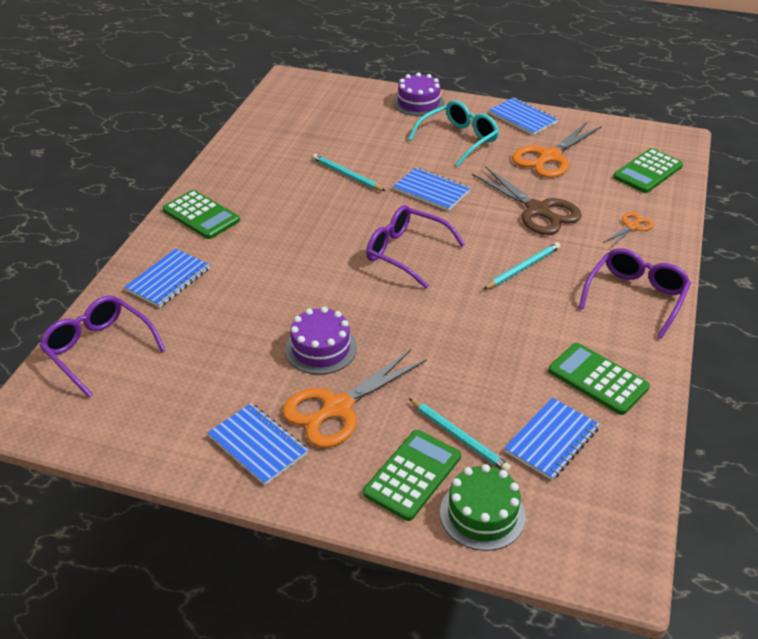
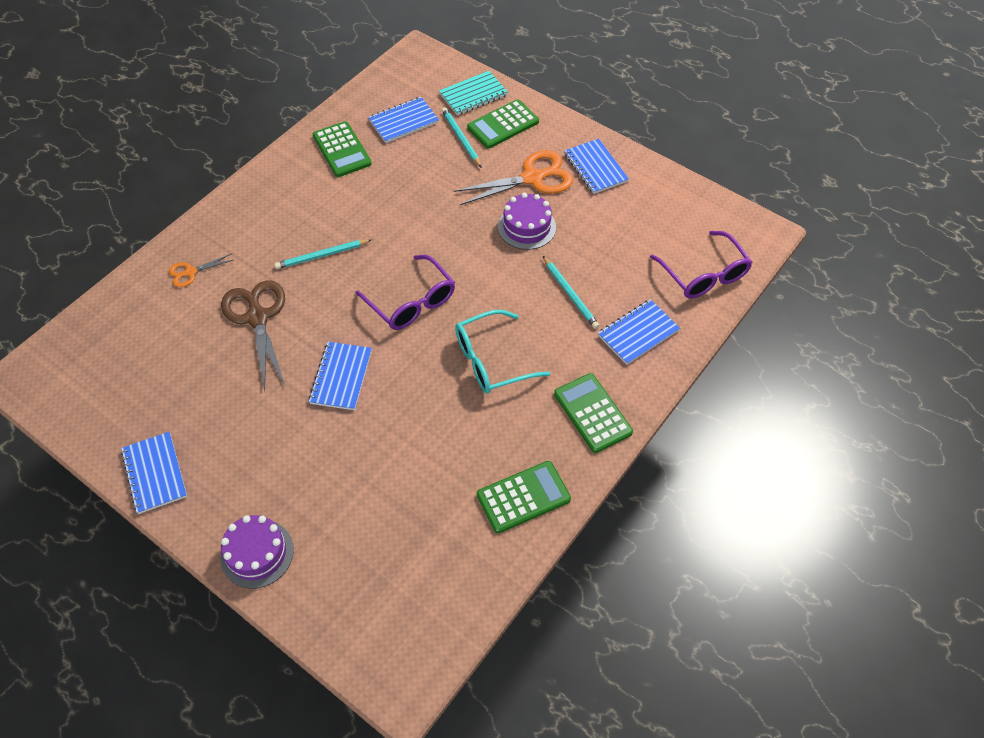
camera: 160 degrees left, 15 degrees up
turquoise pencil [312,154,385,191] -> turquoise pencil moved to [543,256,599,329]
blue notebook [393,167,470,211] -> blue notebook turned 45 degrees clockwise [309,342,372,410]
turquoise glasses [408,100,499,167] -> turquoise glasses moved to [455,310,550,394]
green cake [440,464,526,551] -> turquoise notebook [439,71,508,116]
orange scissors [512,121,602,178] -> none
purple glasses [579,248,691,339] -> none
green calculator [613,148,683,193] -> green calculator moved to [477,461,571,533]

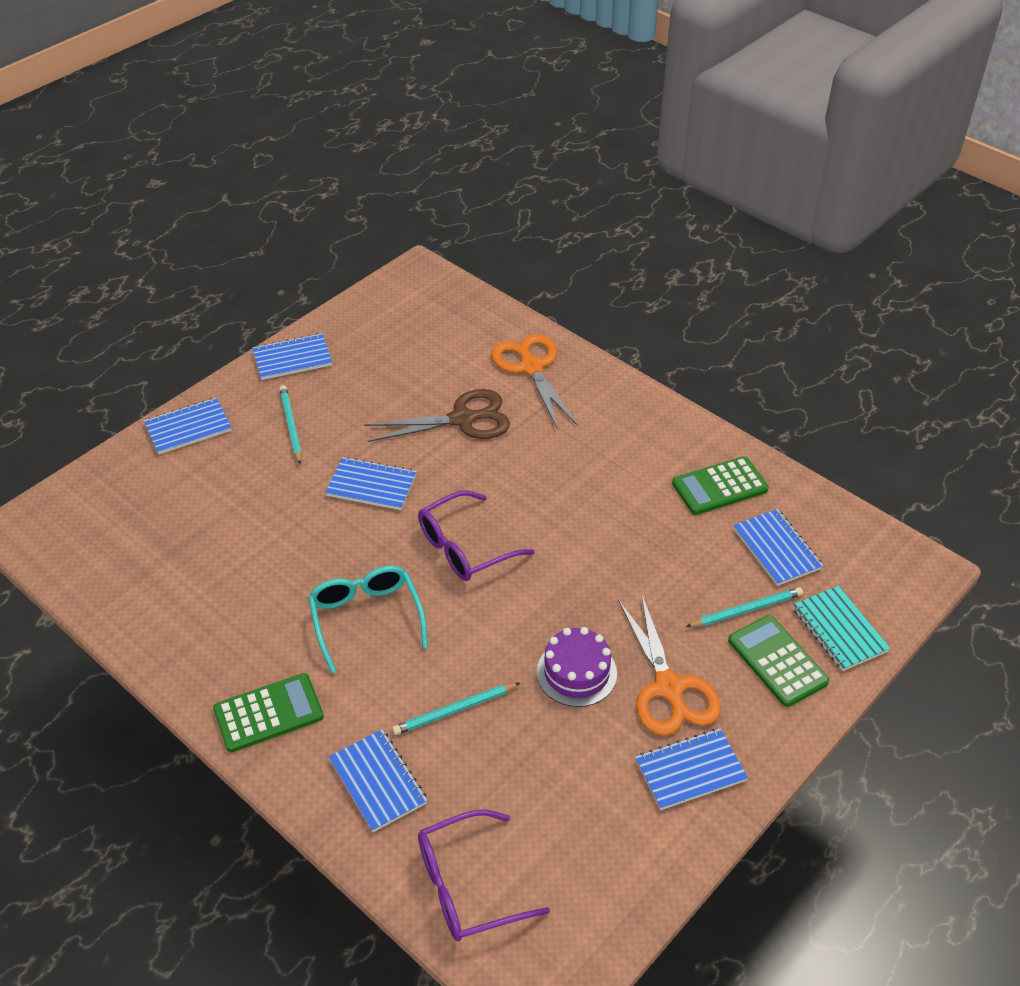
camera: 95 degrees right, 10 degrees down
orange scissors [169,253,233,287] -> orange scissors [491,334,577,429], size x1.98
purple cake [220,515,294,589] -> blue notebook [144,398,232,454]
turquoise pencil [274,239,371,269] -> turquoise pencil moved to [280,385,302,464]
green calculator [477,461,571,533] -> none

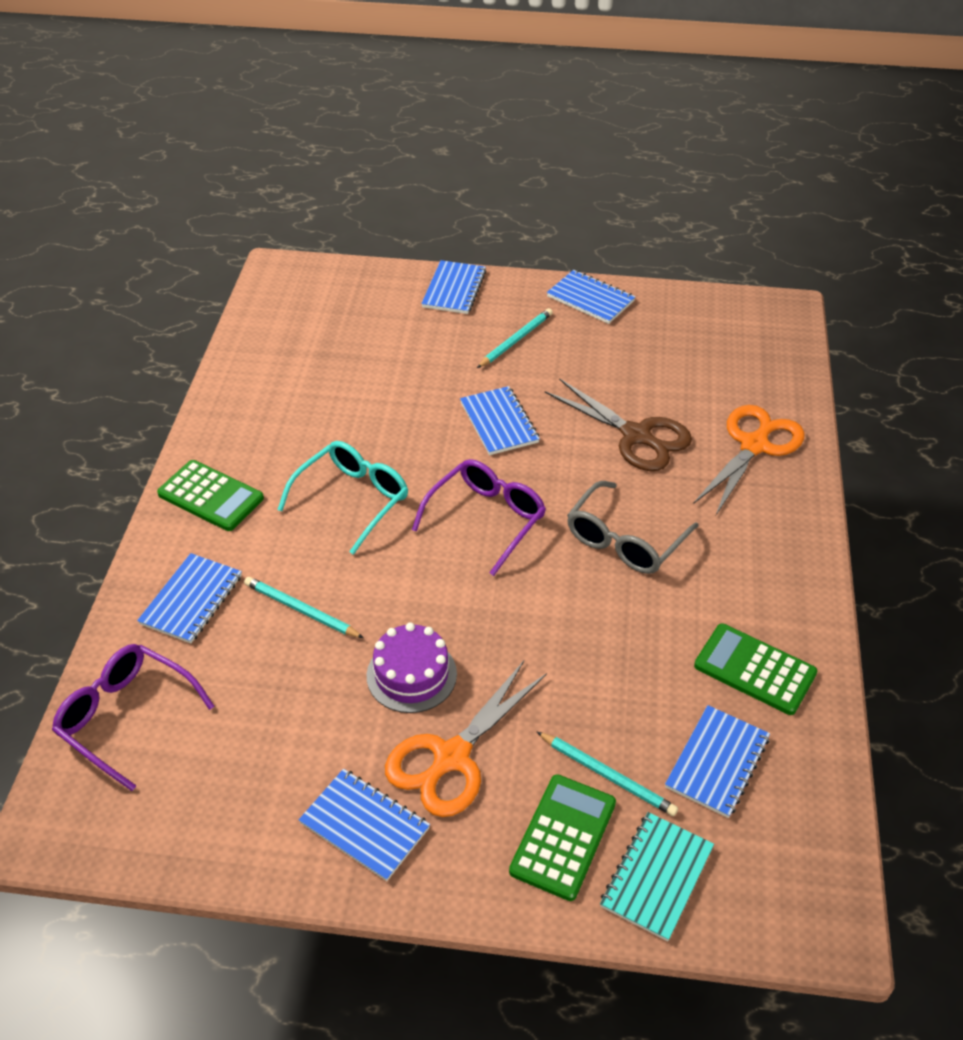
camera: 55 degrees right, 0 degrees up
blue notebook [144,398,232,454] -> blue notebook turned 75 degrees clockwise [421,260,486,314]
purple glasses [418,490,535,581] -> purple glasses turned 105 degrees clockwise [412,459,546,576]
none -> grey glasses [567,481,699,574]

